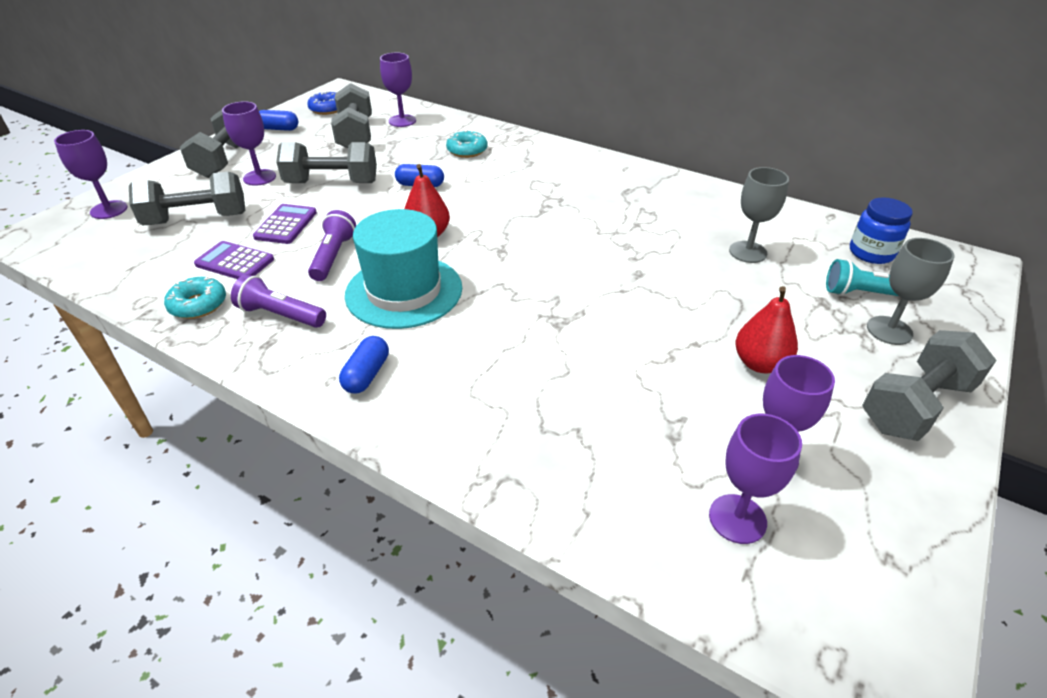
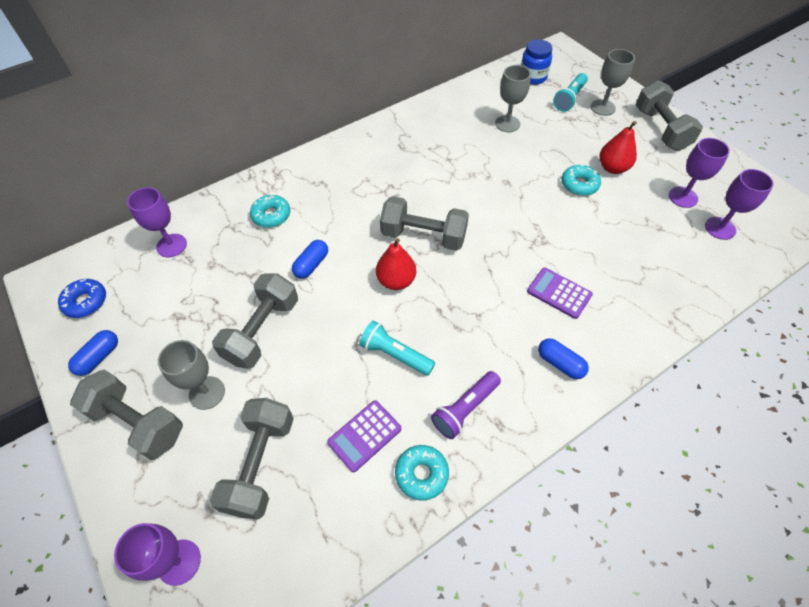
camera: 65 degrees left, 15 degrees up
purple goblet [222,101,276,186] -> grey goblet [158,340,225,410]
purple calculator [253,204,317,244] -> purple calculator moved to [527,268,593,319]
purple flashlight [308,210,356,281] -> turquoise flashlight [359,321,435,376]
grey dumbbell [331,83,372,148] -> grey dumbbell moved to [380,196,469,251]
turquoise hat [345,209,462,329] -> none
none -> turquoise donut [561,165,601,196]

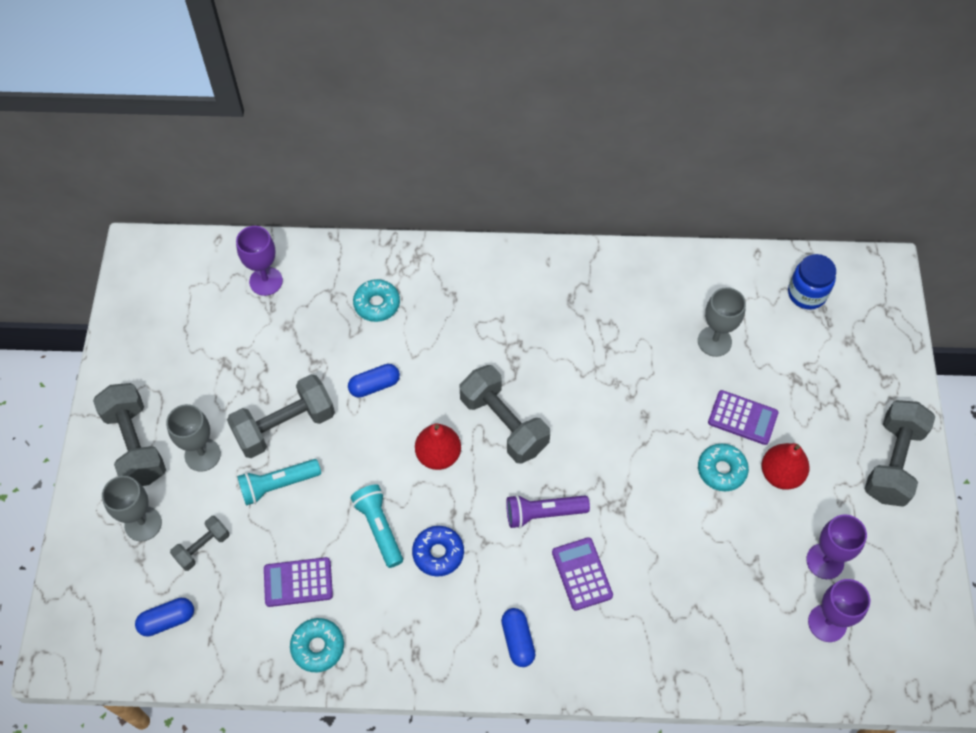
camera: 35 degrees right, 5 degrees up
blue donut [58,279,106,318] -> blue donut moved to [412,526,464,577]
blue capsule [68,330,118,376] -> blue capsule moved to [135,598,194,637]
purple goblet [114,523,201,586] -> none
grey dumbbell [210,398,294,520] -> grey dumbbell [170,516,230,571], size x0.54
purple flashlight [431,371,501,439] -> purple flashlight moved to [506,495,590,528]
turquoise flashlight [553,73,588,112] -> turquoise flashlight moved to [237,459,321,506]
grey goblet [591,49,635,116] -> grey goblet moved to [102,476,162,541]
none -> purple calculator [708,390,778,445]

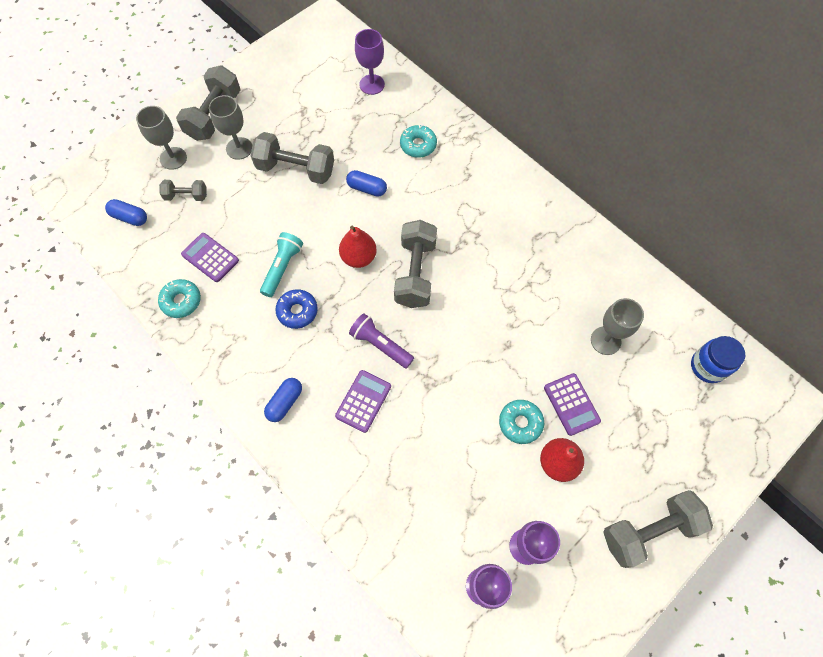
camera: 45 degrees right, 5 degrees up
turquoise flashlight [237,459,321,506] -> none

